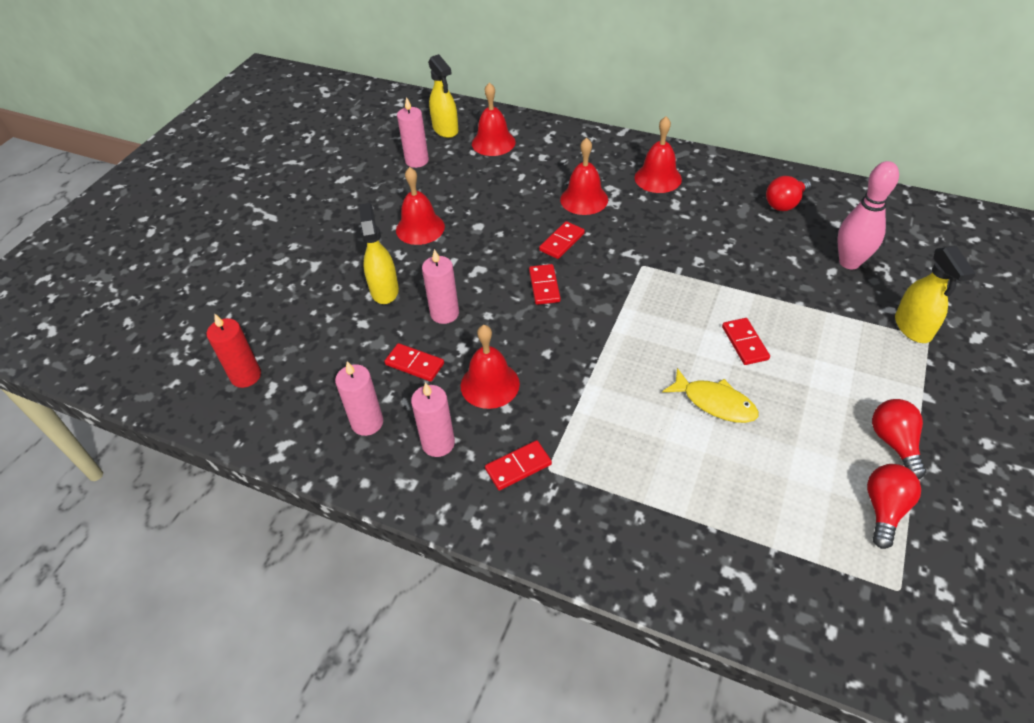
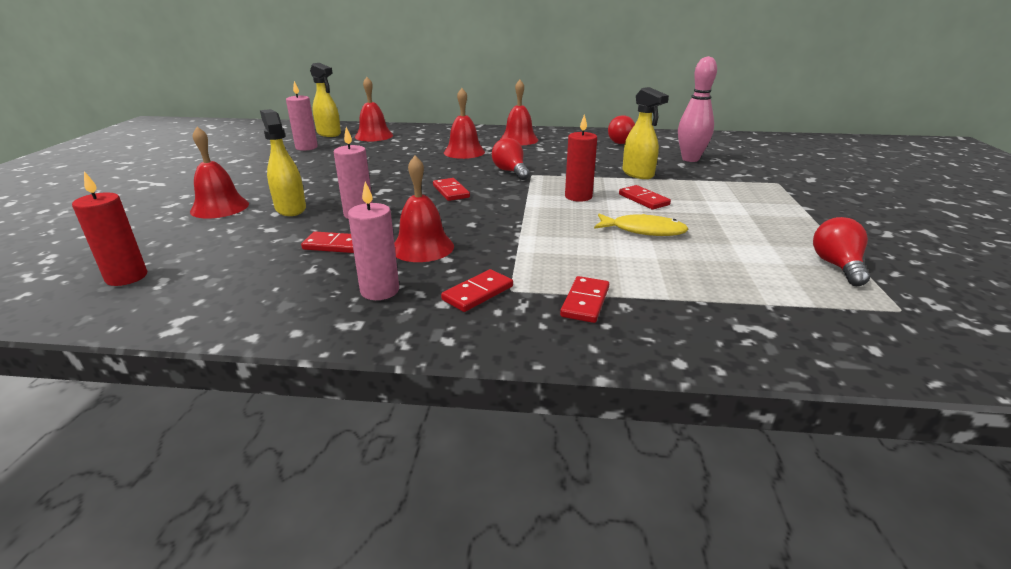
camera: 20 degrees left, 20 degrees down
pink candle [335,361,383,436] -> none
red bell [396,167,445,245] -> red bell moved to [190,127,249,219]
red domino [539,221,585,259] -> red domino moved to [560,276,609,323]
red light bulb [872,399,926,479] -> red light bulb moved to [492,138,530,180]
yellow spray bottle [895,246,976,343] -> yellow spray bottle moved to [622,87,669,179]
none -> red candle [565,114,597,202]

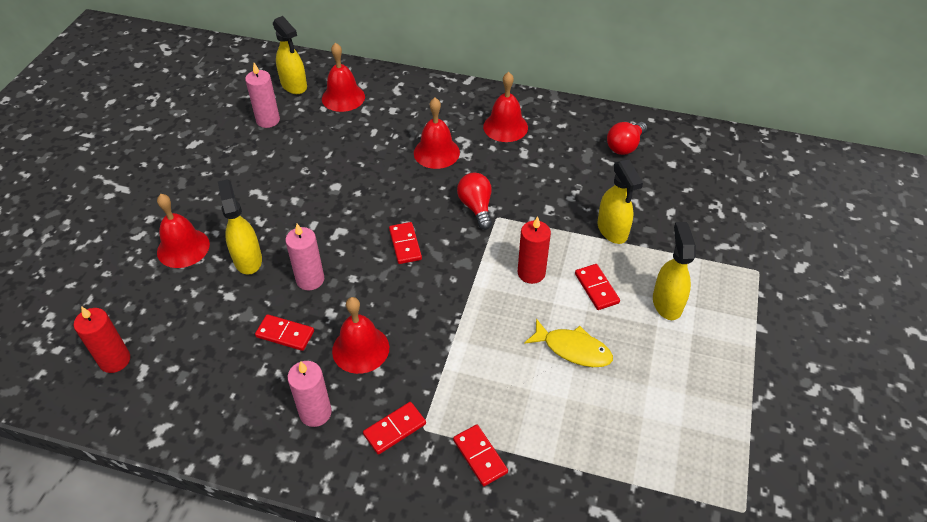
camera: 10 degrees right, 20 degrees up
red domino [560,276,609,323] -> red domino turned 60 degrees counterclockwise [453,425,508,486]
pink bowling pin [678,56,717,162] -> none
red light bulb [813,217,870,286] -> none
none -> yellow spray bottle [653,222,696,320]

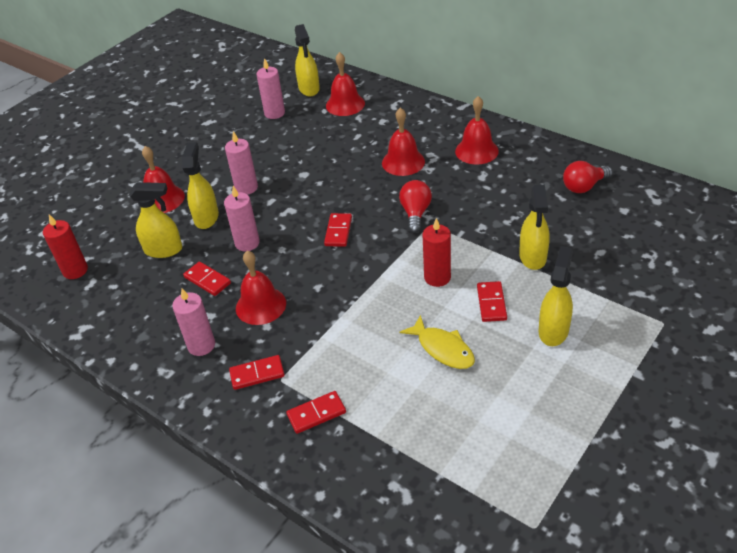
camera: 25 degrees right, 5 degrees down
red domino [453,425,508,486] -> red domino turned 75 degrees clockwise [286,391,346,434]
none -> yellow spray bottle [129,182,182,258]
none -> pink candle [225,131,258,195]

